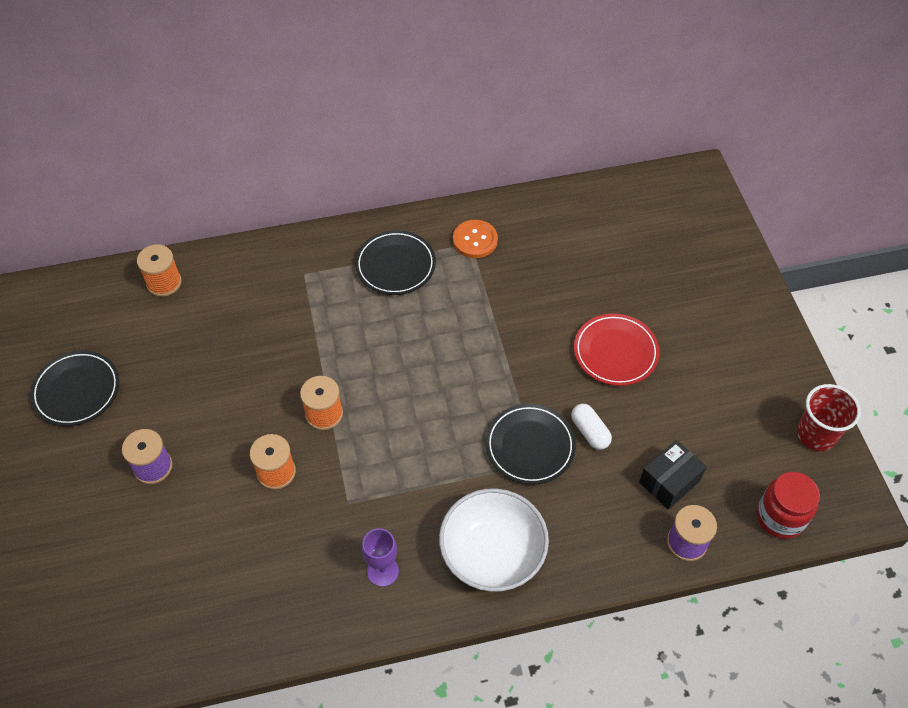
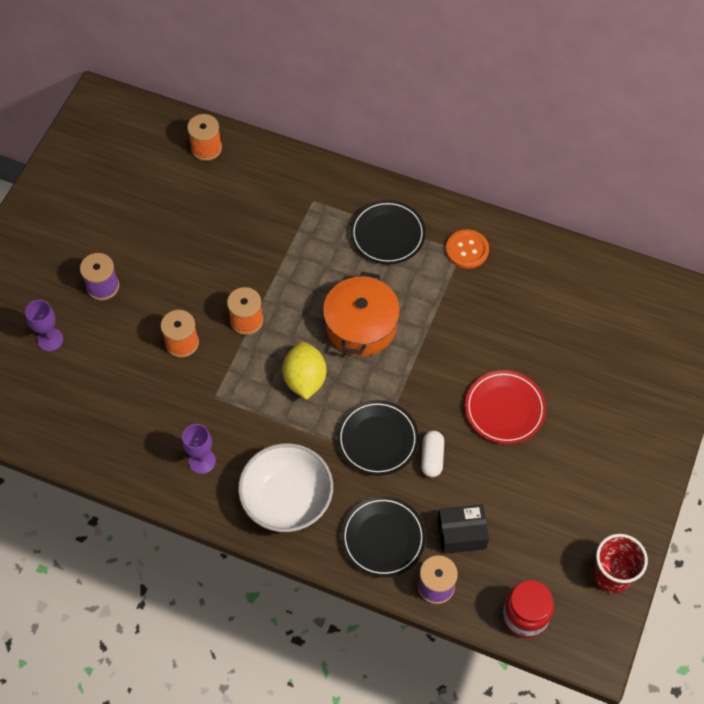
camera: 35 degrees right, 5 degrees up
black plate [30,351,119,426] -> black plate moved to [341,496,426,577]
none -> purple goblet [25,300,63,351]
none -> yellow lemon [282,342,326,400]
none -> orange pot [323,272,400,356]

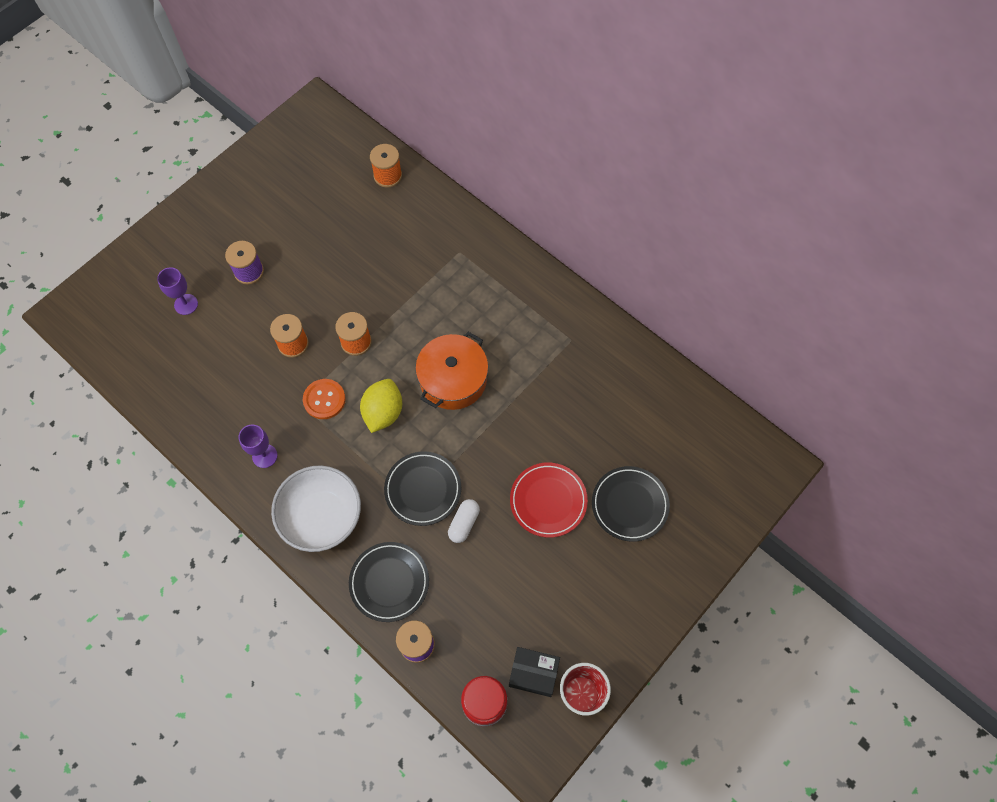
camera: 20 degrees right, 5 degrees up
black plate [350,200,426,264] -> black plate moved to [592,466,670,542]
black box [438,504,489,554] -> black box moved to [509,647,560,697]
orange button [446,229,489,269] -> orange button moved to [303,379,346,419]

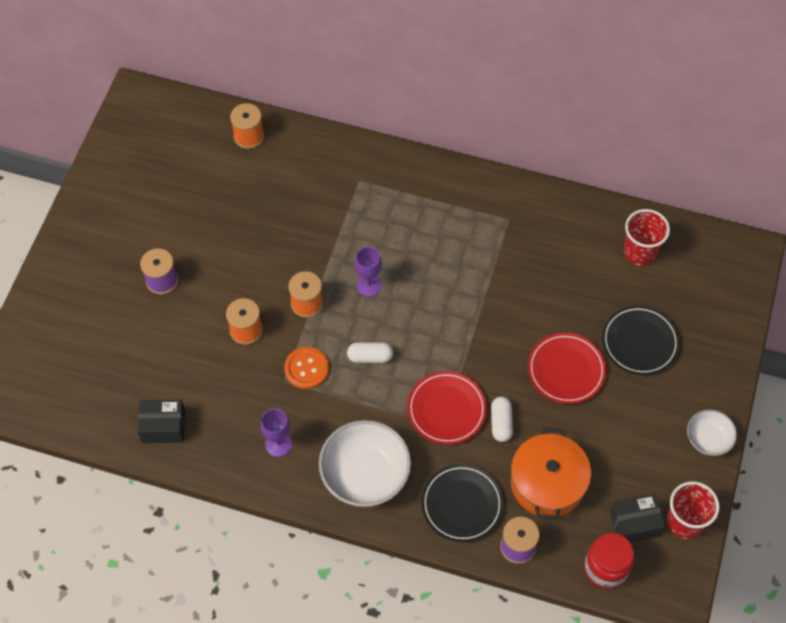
camera: 25 degrees left, 5 degrees down
purple goblet [157,267,198,315] -> purple goblet moved to [355,247,382,297]
yellow lemon [360,379,402,433] -> white capsule [347,342,393,363]
black plate [384,451,461,526] -> red plate [407,371,487,445]
orange pot [415,332,488,410] -> orange pot moved to [511,427,591,520]
none -> black box [137,400,185,443]
none -> red cup [624,209,670,265]
none -> white bowl [687,410,737,456]

